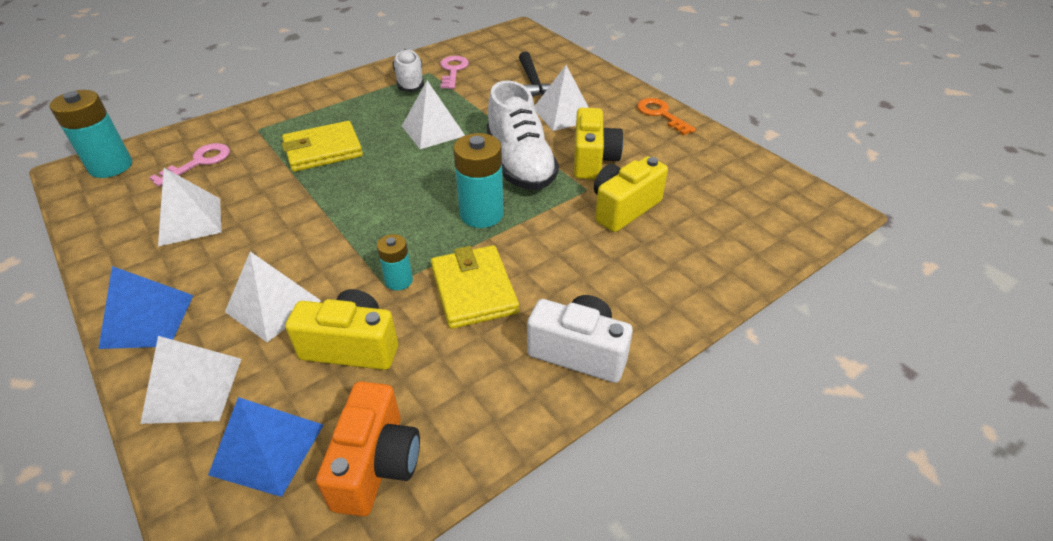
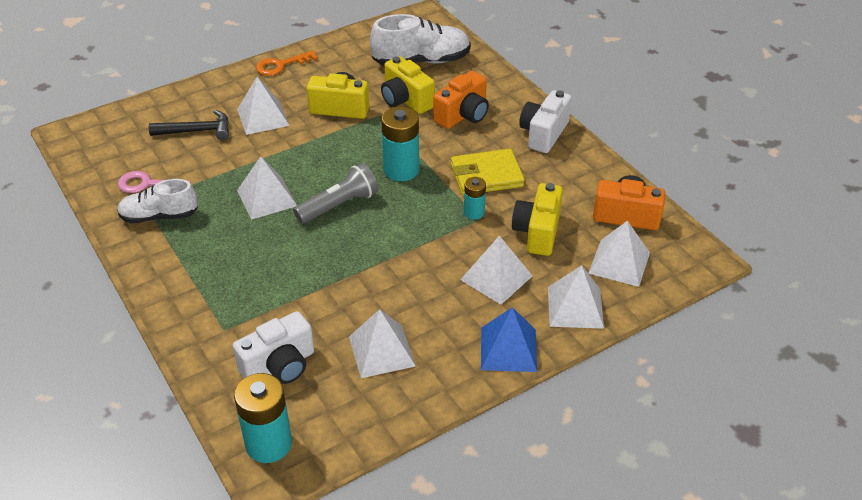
camera: 85 degrees left, 0 degrees up
pink key [149,143,230,186] -> white camera [233,311,314,384]
blue pyramid [208,397,324,497] -> white pyramid [588,221,650,287]
yellow wallet [282,121,363,172] -> none
white shoe [486,81,559,190] -> white shoe moved to [370,14,471,66]
none -> grey flashlight [293,163,378,224]
none -> orange camera [433,71,489,129]

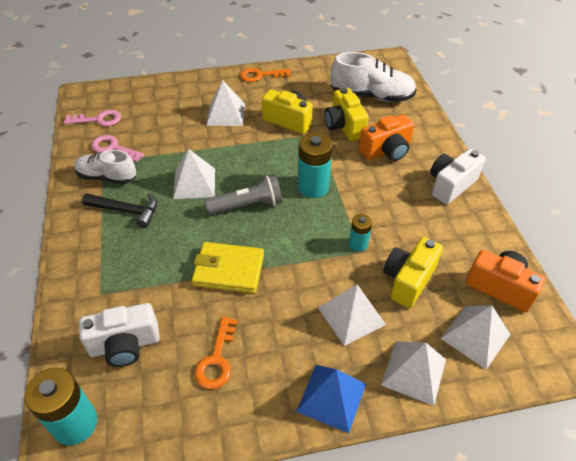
camera: 20 degrees right, 5 degrees up
black hammer [149,110,229,140] -> black hammer moved to [82,193,157,228]
white pyramid [349,309,416,378] -> orange key [194,316,238,389]
yellow wallet [451,149,525,195] -> yellow wallet moved to [192,242,264,294]
none -> pink key [64,110,121,126]

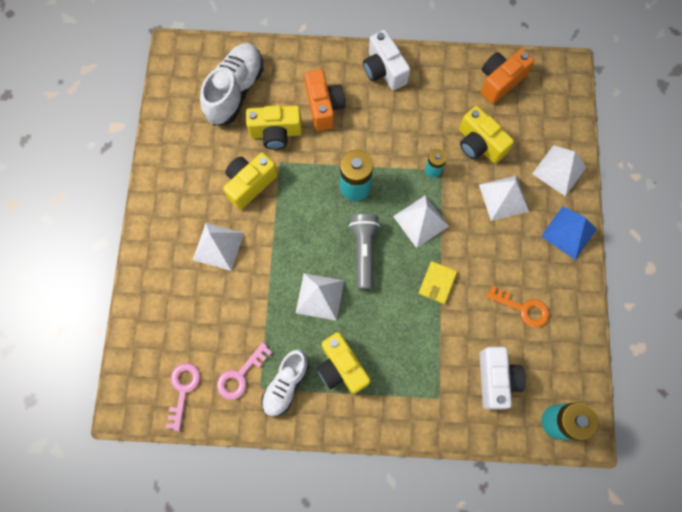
camera: 75 degrees left, 25 degrees up
black hammer [82,193,157,228] -> yellow camera [316,332,371,394]
yellow wallet [192,242,264,294] -> yellow wallet [419,261,457,304], size x0.63
orange key [240,68,291,82] -> none
white pyramid [441,305,511,369] -> white pyramid moved to [393,195,449,248]

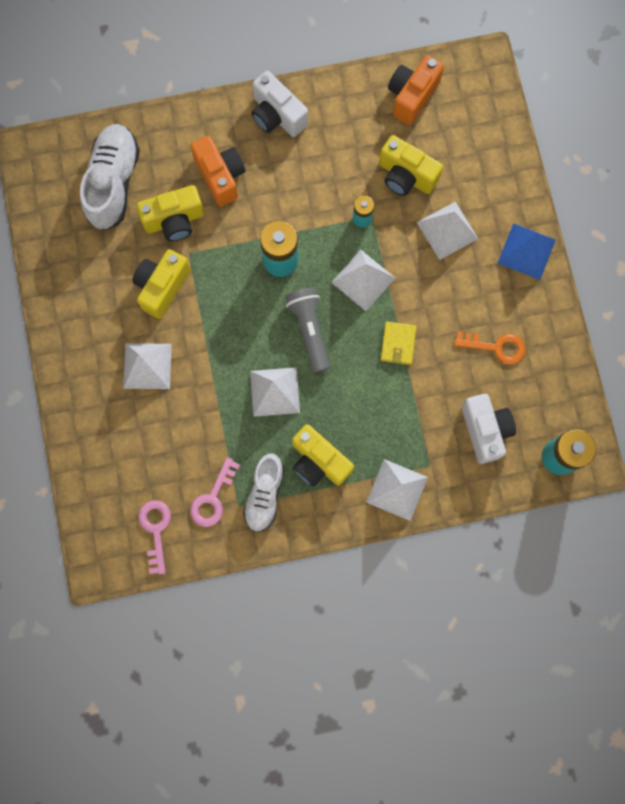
camera: 15 degrees left, 5 degrees up
white pyramid [532,145,586,196] -> white pyramid moved to [366,459,428,521]

